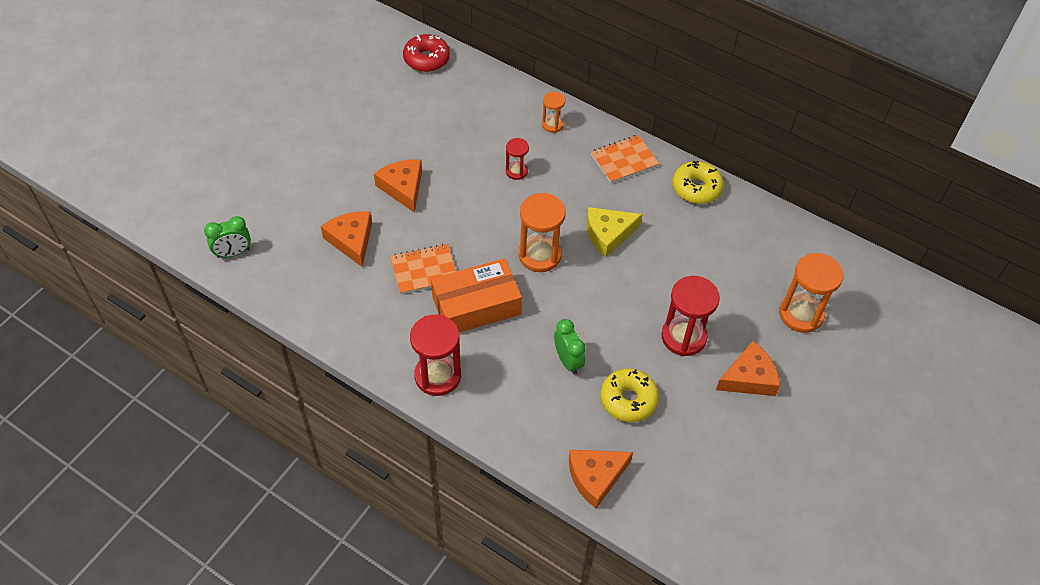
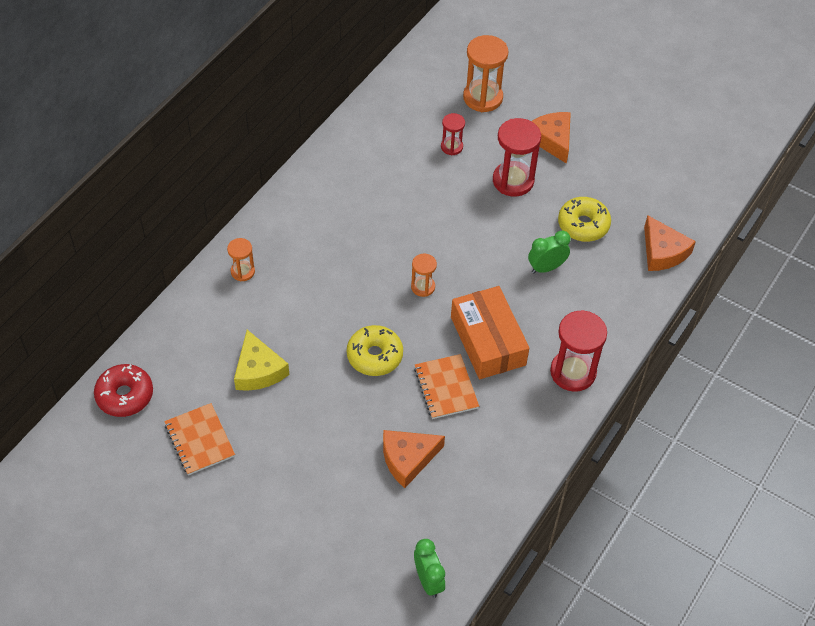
camera: 90 degrees left, 0 degrees up
orange cheese [374,159,422,213] -> none
red hourglass [506,138,529,180] -> red hourglass moved to [441,113,465,155]
orange hourglass [518,193,566,272] -> orange hourglass [411,254,437,297], size x0.55
yellow cheese [587,207,643,257] -> yellow cheese moved to [234,330,289,391]
orange notebook [591,135,659,183] -> orange notebook moved to [164,403,235,475]
yellow donut [672,161,724,204] -> yellow donut moved to [347,325,403,376]

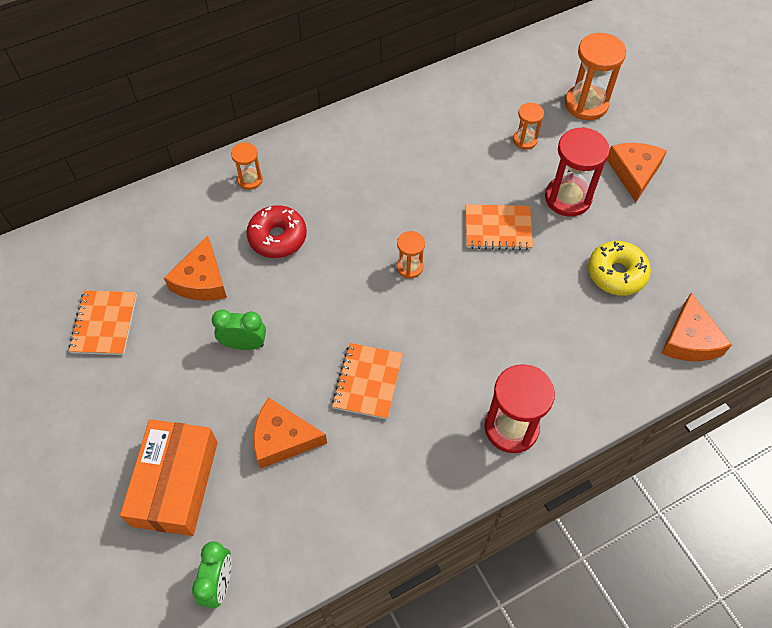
camera: 30 degrees right, 5 degrees up
red donut [94,364,153,417] -> red donut moved to [246,205,307,258]
yellow cheese [234,330,289,391] -> orange cheese [164,235,227,301]
yellow donut [347,325,403,376] -> none
red hourglass [441,113,465,155] -> orange hourglass [513,103,544,150]
orange box [451,286,529,379] -> orange box moved to [120,419,218,536]
green clock [528,230,570,274] -> green clock moved to [212,310,266,350]
none -> orange notebook [466,204,533,250]

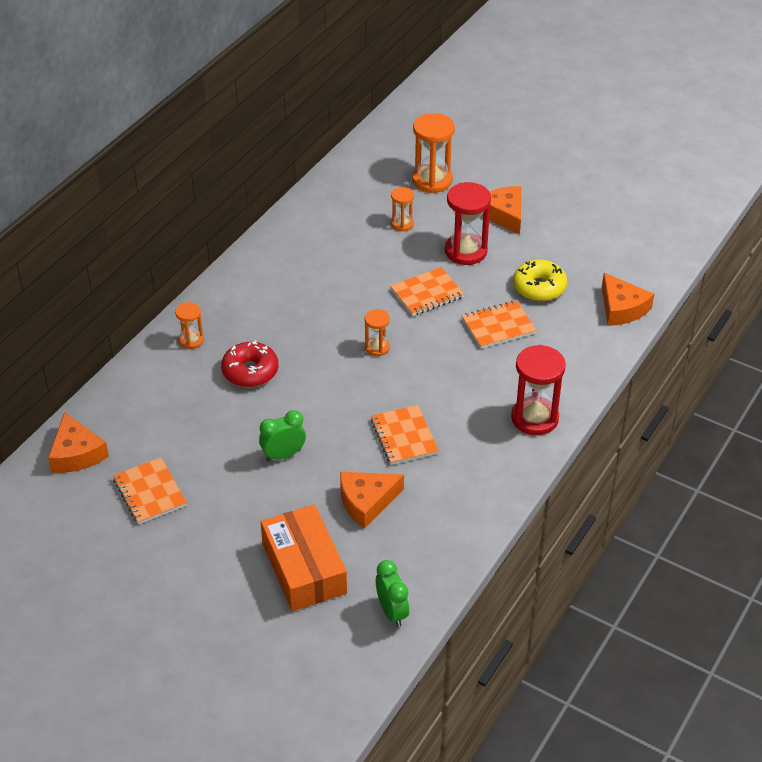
camera: 30 degrees left, 15 degrees down
orange cheese [164,235,227,301] -> orange cheese moved to [48,412,109,473]
none -> orange notebook [462,300,537,349]

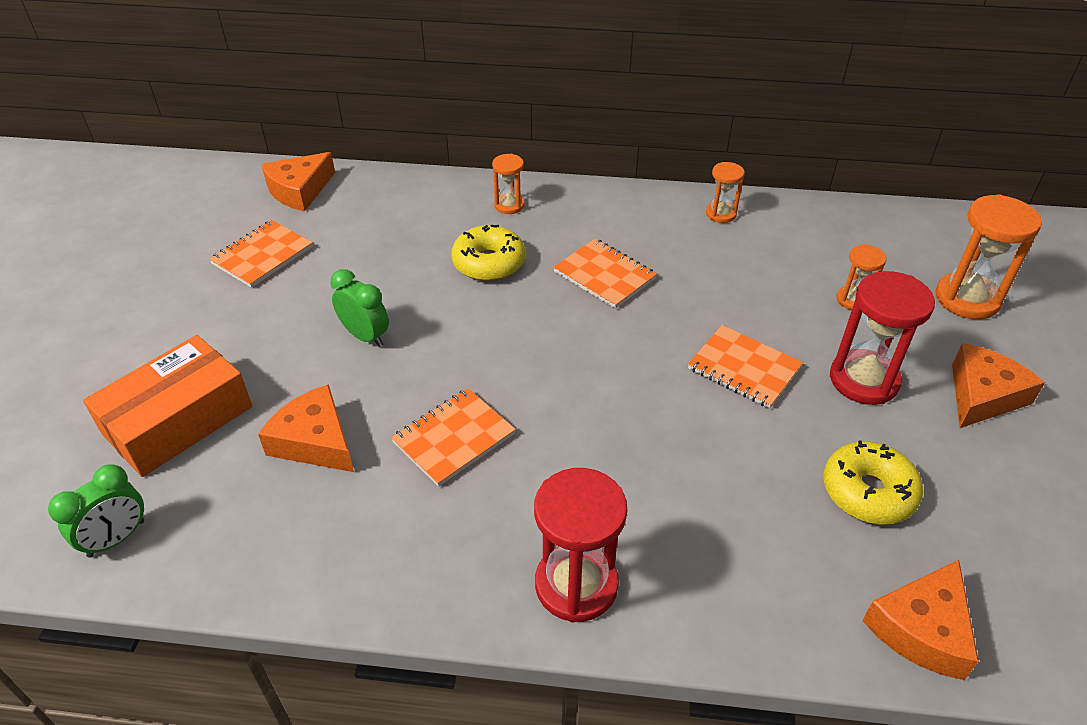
camera: 65 degrees right, 0 degrees up
red donut [221,341,278,387] -> yellow donut [451,225,525,281]
orange hourglass [365,309,390,356] -> orange hourglass moved to [706,162,745,223]
orange notebook [462,300,537,349] -> orange notebook moved to [553,239,657,309]

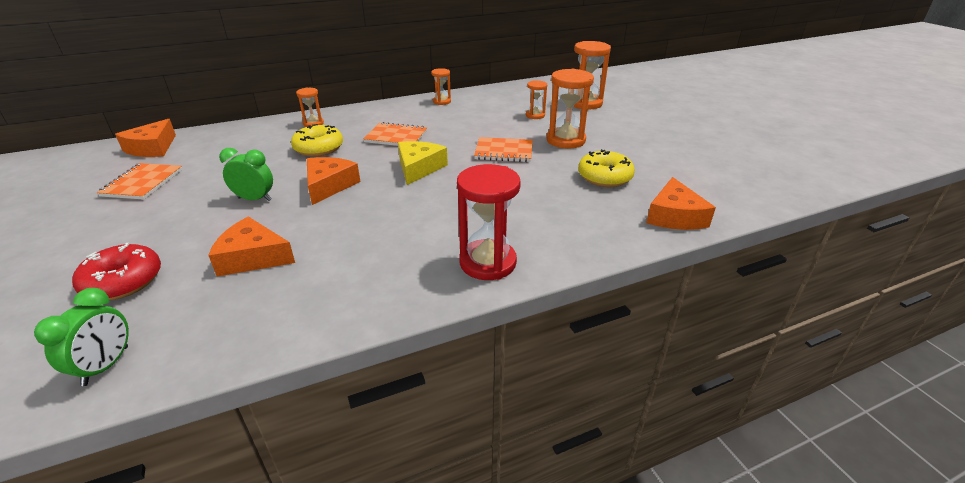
camera: 30 degrees left, 10 degrees down
orange box [83,335,252,477] -> red donut [72,243,161,300]
orange notebook [391,388,516,487] -> none
red hourglass [830,271,935,405] -> orange hourglass [547,69,594,148]
orange cheese [952,343,1045,428] -> orange cheese moved to [307,157,360,205]
none -> yellow cheese [398,141,448,185]

